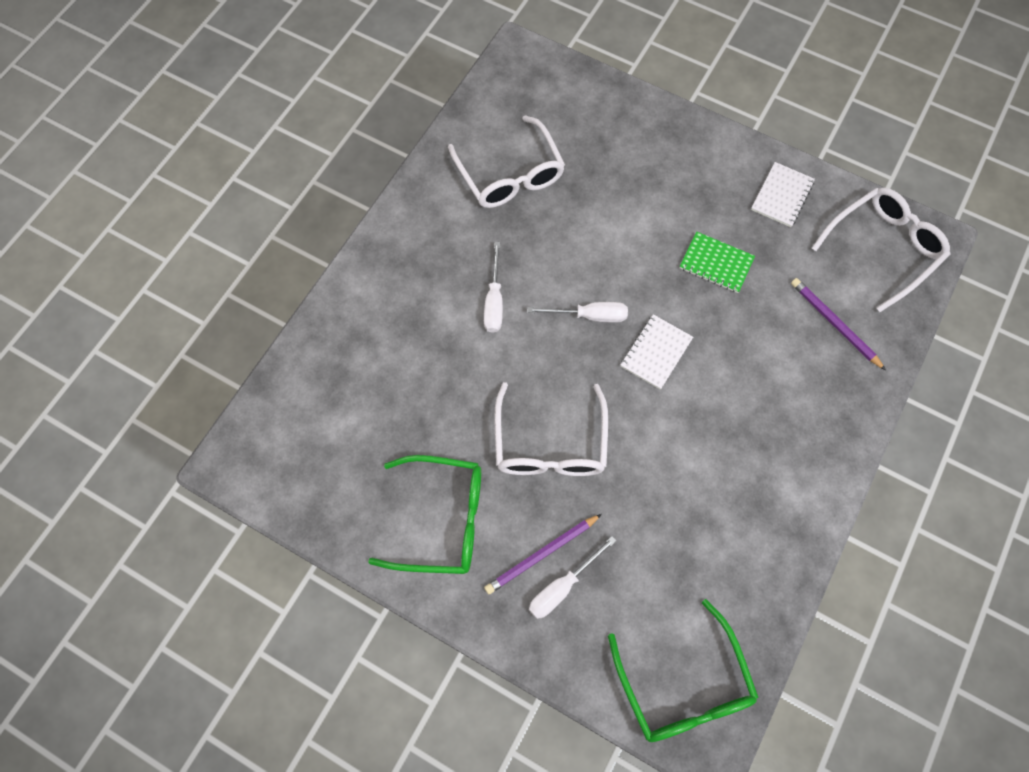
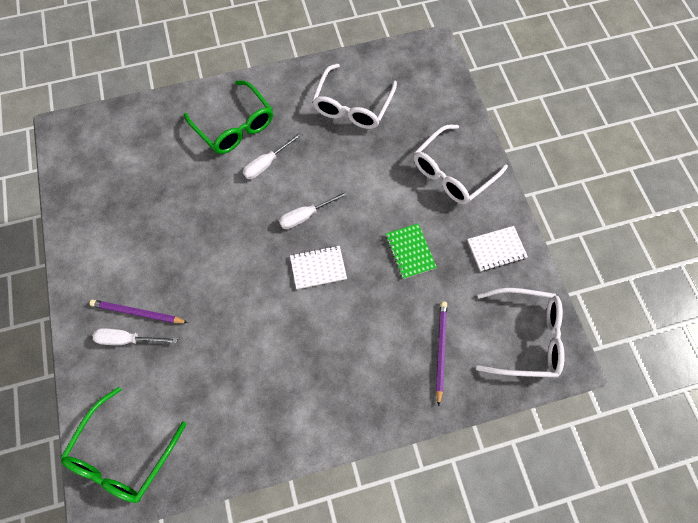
camera: 45 degrees right, 0 degrees up
green glasses [368,455,481,574] -> green glasses moved to [184,80,273,154]
white glasses [494,382,608,476] -> white glasses moved to [414,125,508,204]
white screwdriver [527,302,628,323] -> white screwdriver turned 105 degrees clockwise [279,191,349,229]

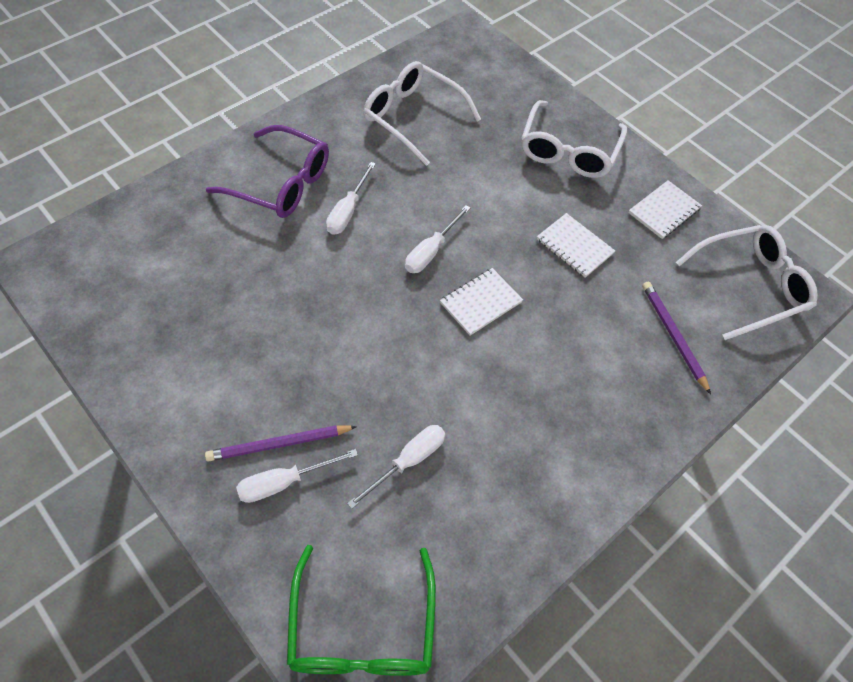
camera: 30 degrees left, 10 degrees down
green glasses [184,80,273,154] -> purple glasses [206,125,329,218]
white glasses [312,64,397,129] -> white glasses turned 135 degrees clockwise [363,61,481,166]
green notebook [386,224,437,279] -> white notebook [537,213,615,278]
none -> white screwdriver [347,425,445,509]

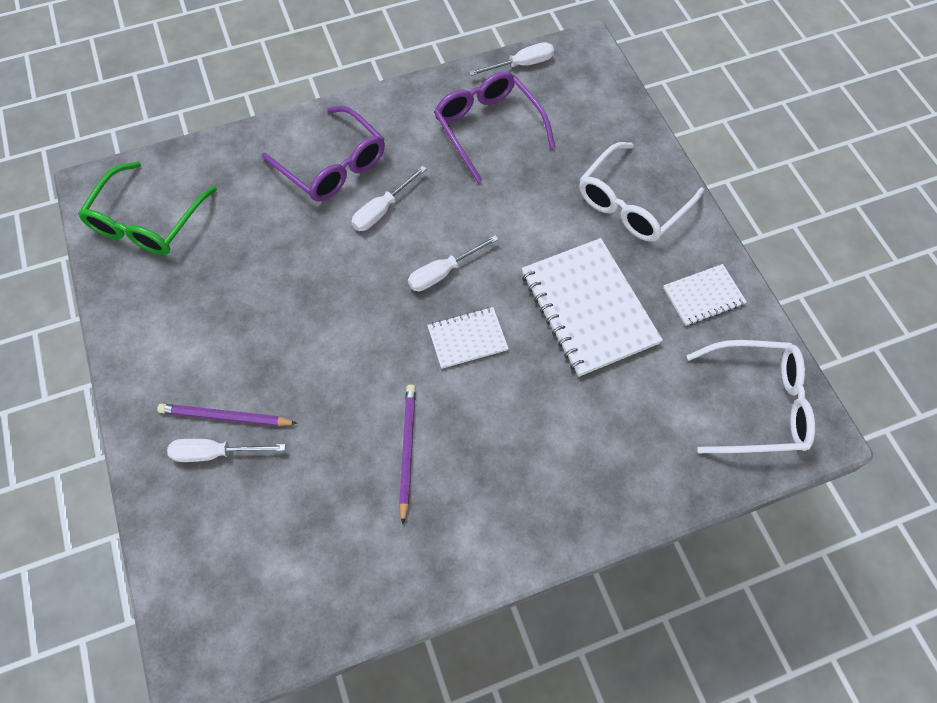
camera: 25 degrees right, 5 degrees up
green glasses [287,545,436,676] -> green glasses moved to [78,161,217,255]
white screwdriver [347,425,445,509] -> white screwdriver moved to [469,42,554,76]
white glasses [363,61,481,166] -> purple glasses [434,71,555,183]
white notebook [537,213,615,278] -> white notebook [522,238,663,377], size x1.88
purple pencil [642,282,711,394] -> purple pencil moved to [399,385,416,524]

